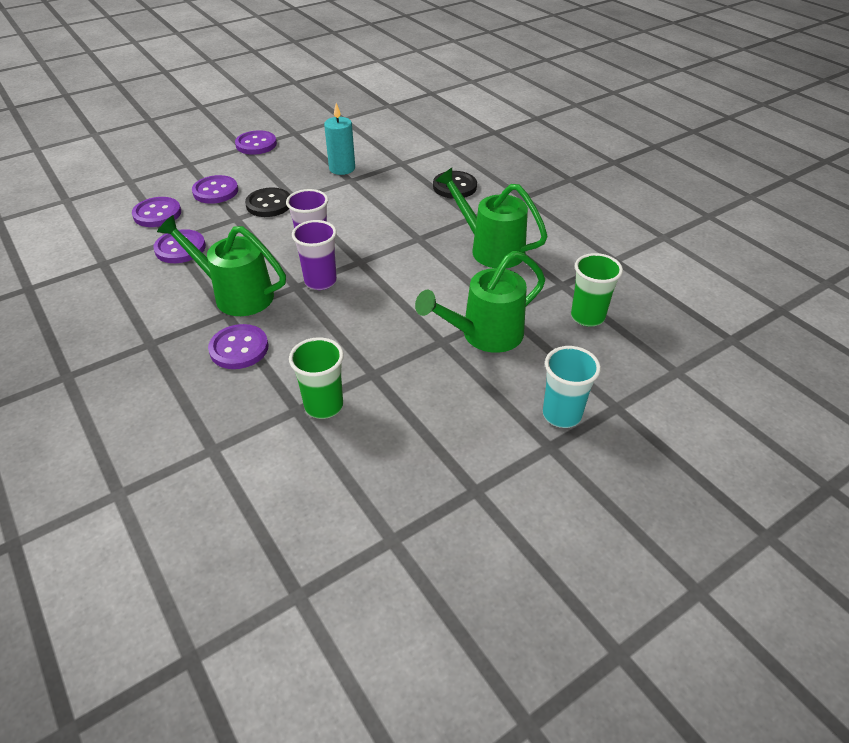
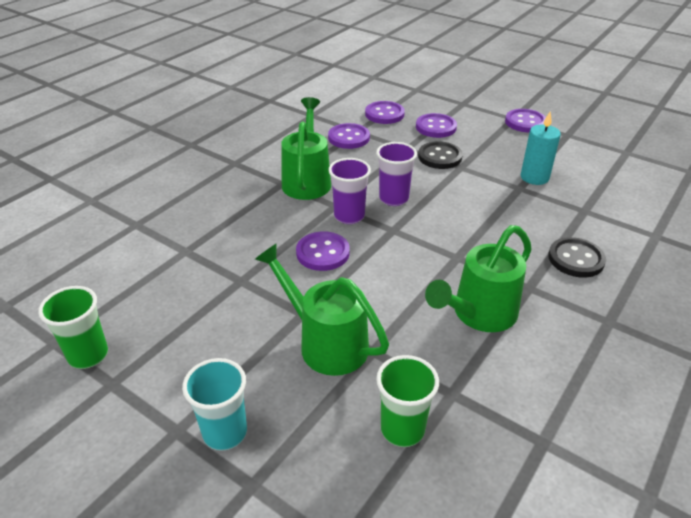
camera: 70 degrees right, 5 degrees down
purple button [208,324,269,369] -> purple button moved to [296,231,350,271]
green cup [289,337,344,419] -> green cup moved to [38,286,108,369]
green watering can [436,168,548,268] -> green watering can turned 150 degrees counterclockwise [425,225,532,332]

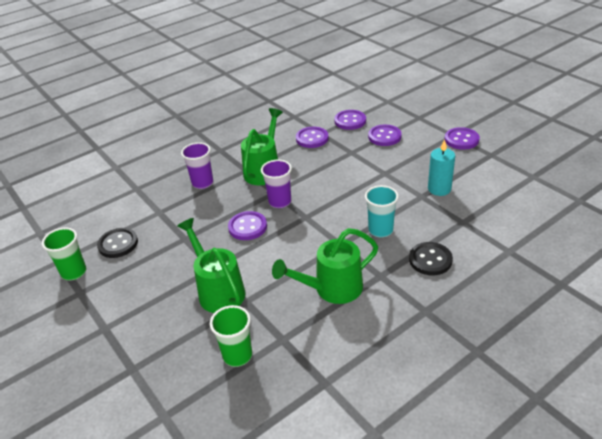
camera: 20 degrees right, 0 degrees up
turquoise cup [182,358,247,451] -> turquoise cup moved to [365,185,399,237]
purple cup [376,142,417,206] -> purple cup moved to [181,142,213,189]
black button [418,141,463,169] -> black button moved to [97,228,138,258]

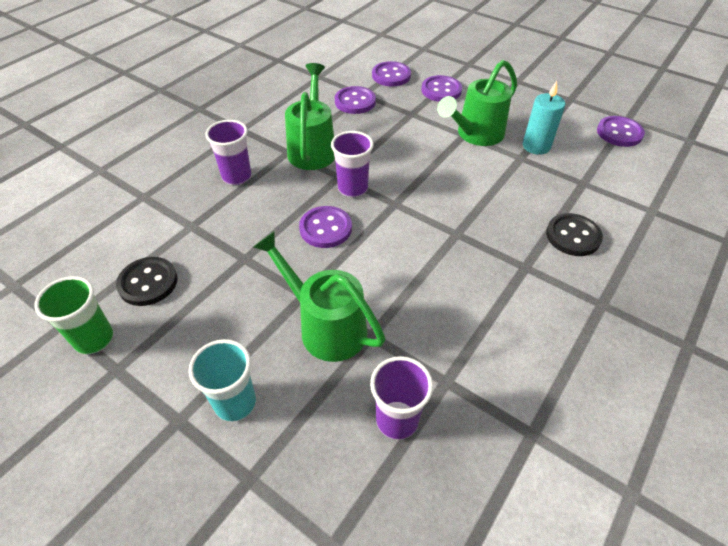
camera: 20 degrees left, 10 degrees up
green cup [210,305,252,367] -> purple cup [370,356,433,440]
green watering can [272,228,378,304] -> green watering can moved to [437,60,517,146]
turquoise cup [365,185,399,237] -> turquoise cup moved to [189,339,256,422]
purple button [445,127,480,150] -> purple button moved to [597,116,645,147]

